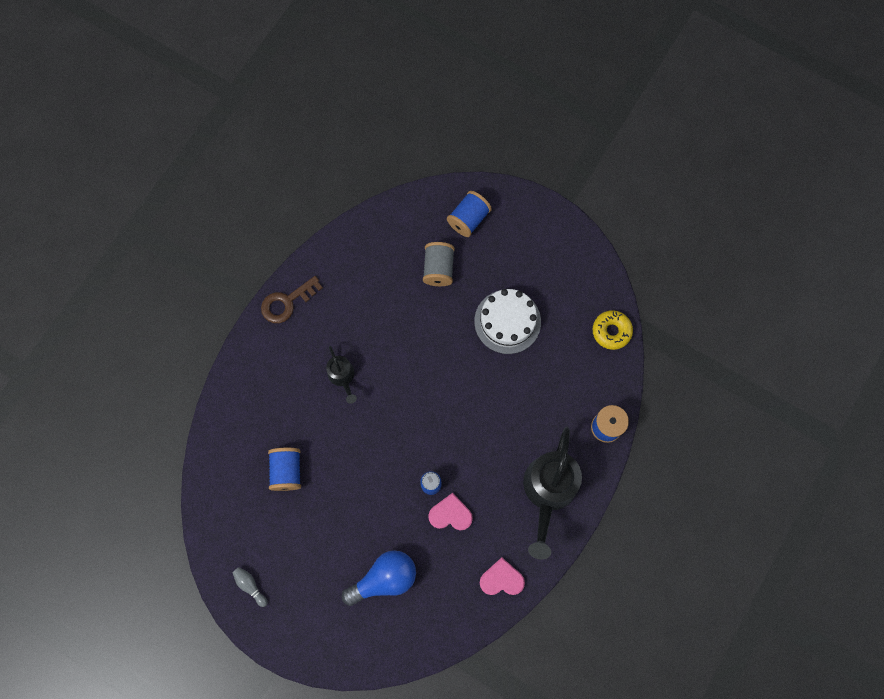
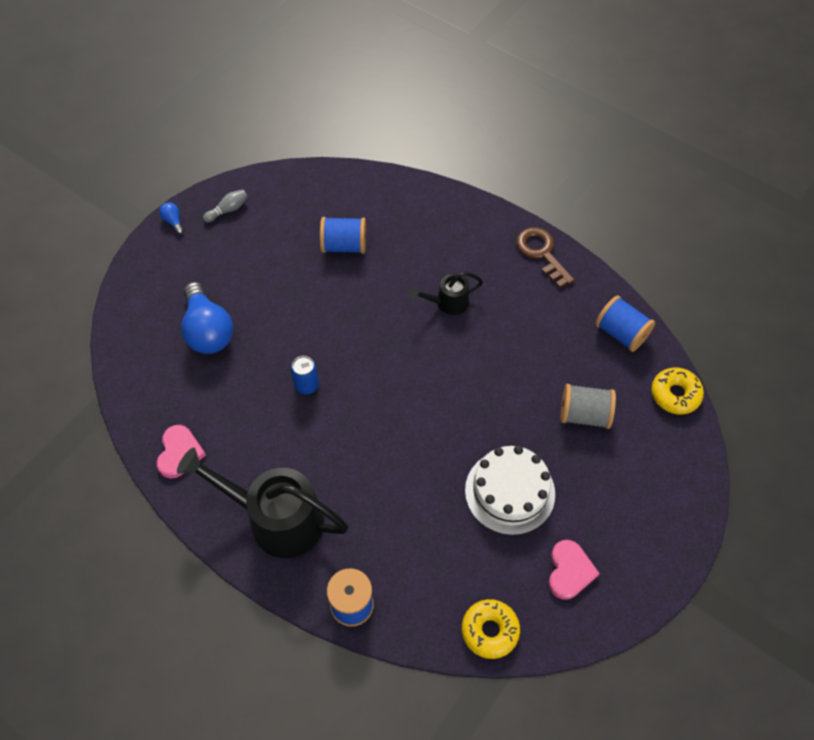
camera: 95 degrees right, 15 degrees down
pink heart [428,493,473,531] -> pink heart moved to [549,540,600,600]
blue spool [447,191,492,237] -> blue spool moved to [595,296,655,352]
none -> blue light bulb [159,202,184,234]
none -> yellow donut [651,367,704,414]

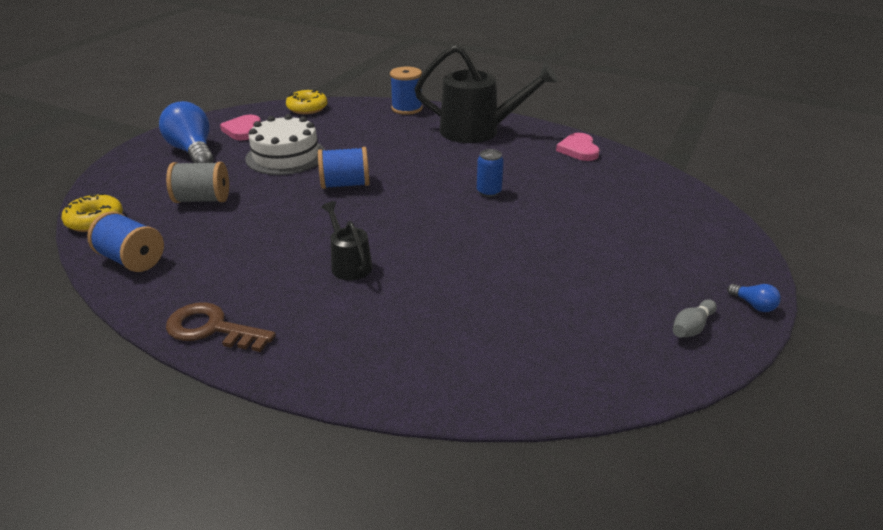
camera: 170 degrees right, 25 degrees down
blue light bulb [181,282,233,354] -> blue light bulb moved to [159,101,214,163]
blue spool [320,217,366,254] -> blue spool moved to [318,147,369,189]
black watering can [409,272,483,315] -> black watering can turned 90 degrees counterclockwise [321,201,373,280]
brown key [516,227,575,288] -> brown key turned 150 degrees clockwise [166,302,276,352]

